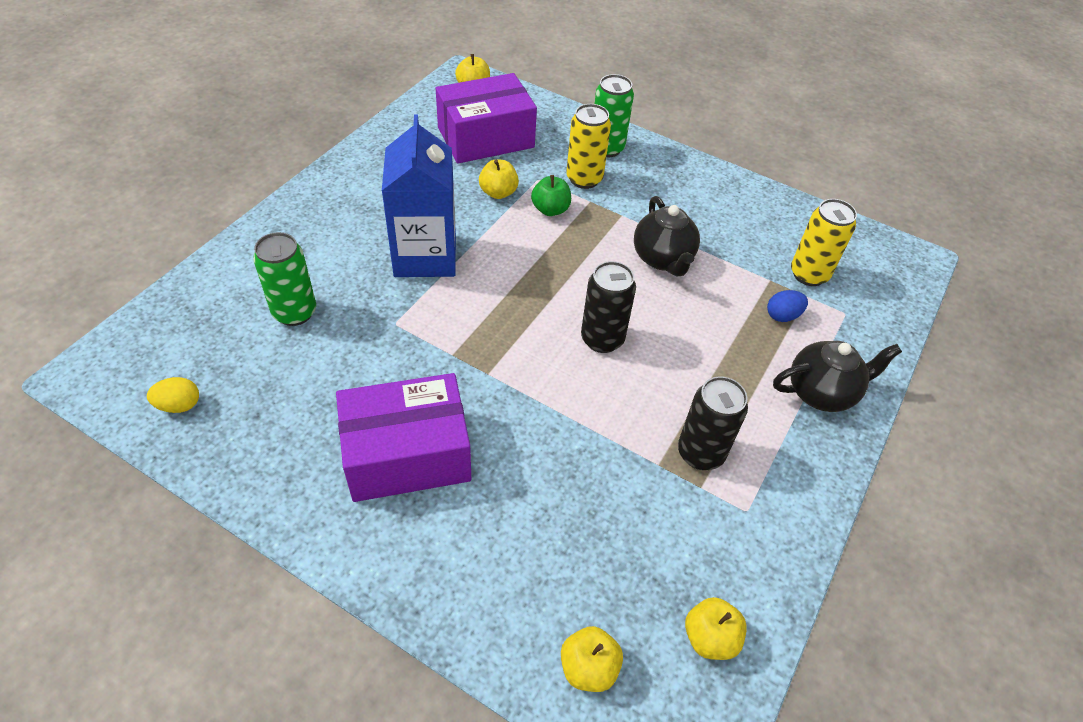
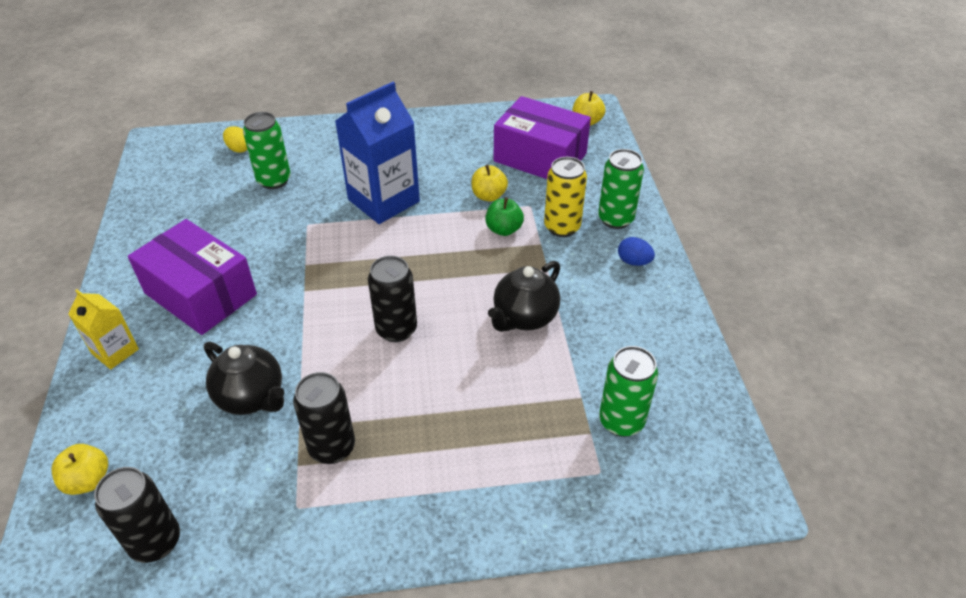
camera: 55 degrees right, 5 degrees down
yellow egg [147,377,199,413] -> yellow egg moved to [223,126,248,153]
yellow apple [685,597,747,660] -> black can [94,467,180,563]
blue egg [767,290,808,322] -> blue egg moved to [618,237,655,266]
black teapot [773,341,902,412] -> black teapot moved to [204,342,284,415]
yellow can [791,199,857,286] -> green can [599,346,658,437]
none -> yellow carton [68,289,139,369]

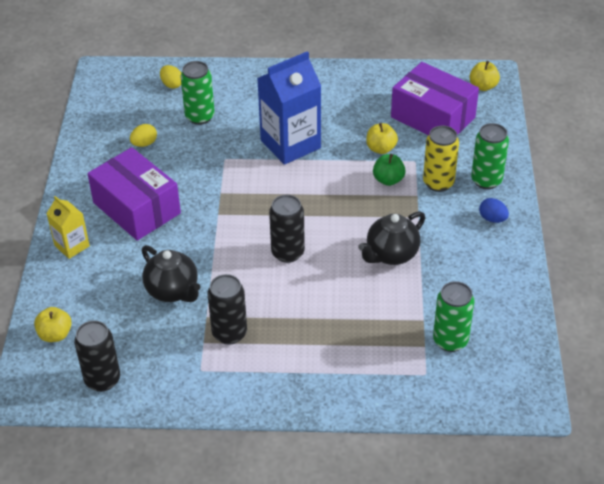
camera: 10 degrees right, 0 degrees up
none -> yellow egg [130,124,157,147]

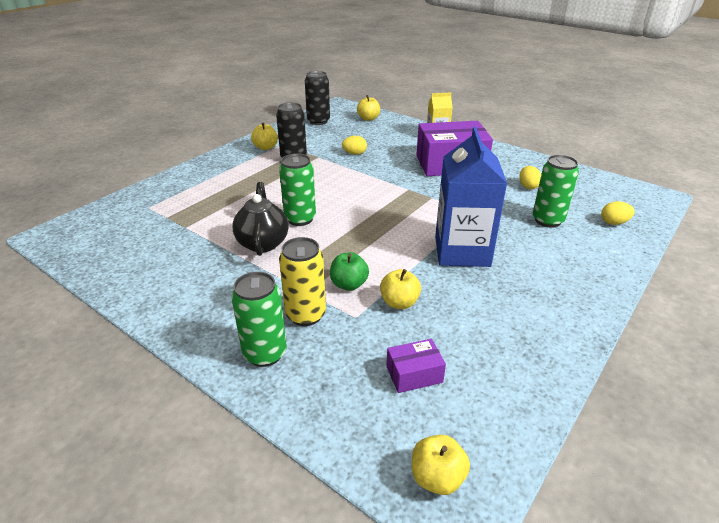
camera: 125 degrees right, 10 degrees down
black teapot [142,245,200,302] -> yellow egg [342,136,367,155]
black can [269,195,305,263] -> none
purple box [391,62,479,135] -> purple box [387,339,446,393], size x0.45
green can [433,281,475,352] -> green can moved to [279,153,316,226]
blue egg [479,198,509,223] -> none
none -> yellow apple [251,123,278,150]

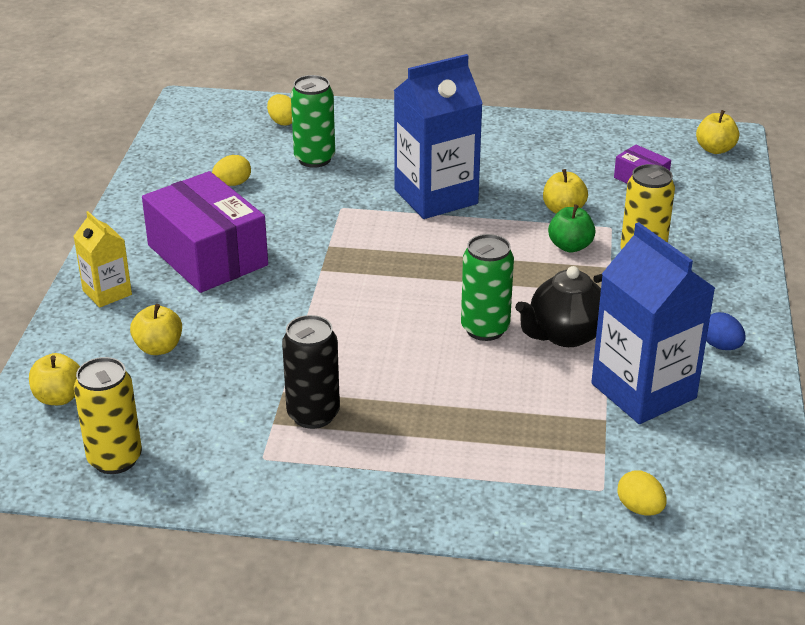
camera: 120 degrees left, 0 degrees up
green can [232,272,287,367] -> none
yellow apple [251,123,278,150] -> yellow apple moved to [130,304,182,355]
black can [305,71,330,125] -> yellow can [74,357,142,474]
yellow egg [342,136,367,155] -> yellow egg moved to [618,471,667,516]
none -> blue carton [591,222,715,424]
none -> blue egg [706,312,746,350]

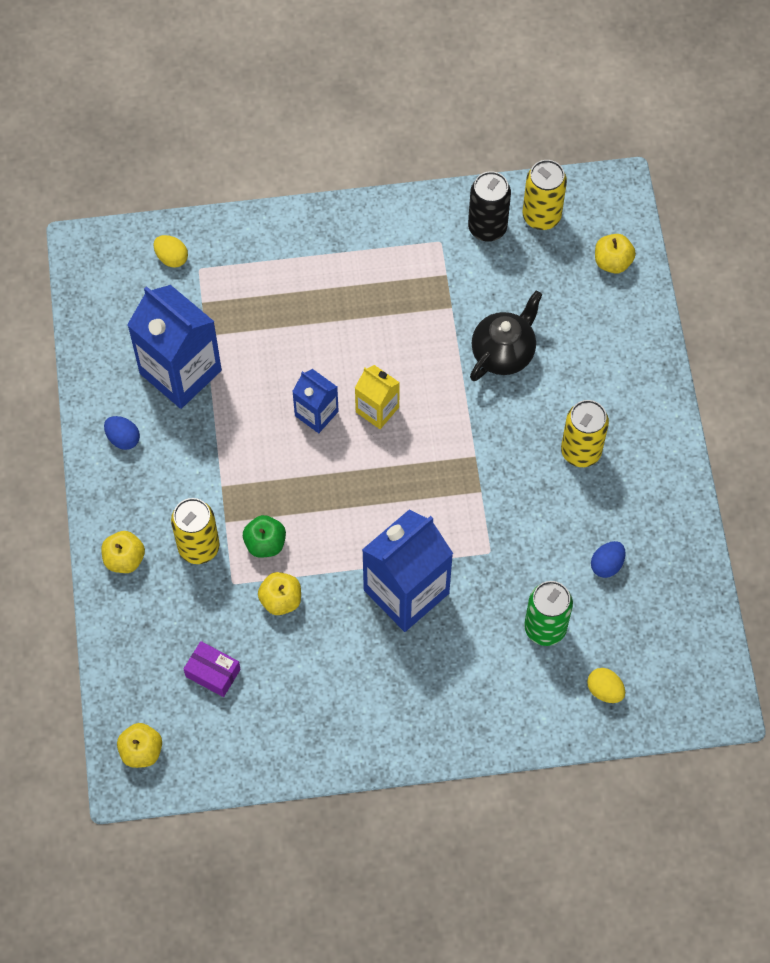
camera: 165 degrees right, 30 degrees up
yellow carton [73,211,132,308] -> yellow carton moved to [355,365,400,429]
yellow apple [130,304,182,355] -> yellow apple moved to [101,531,145,573]
purple box [142,171,268,293] -> yellow can [561,400,609,467]
yellow egg [212,155,251,186] -> blue egg [591,541,626,578]
black can [282,315,340,429] -> black can moved to [468,171,511,242]
green can [461,234,514,341] -> blue carton [292,369,339,433]
black teapot [515,266,602,347] -> black teapot moved to [470,291,543,381]

